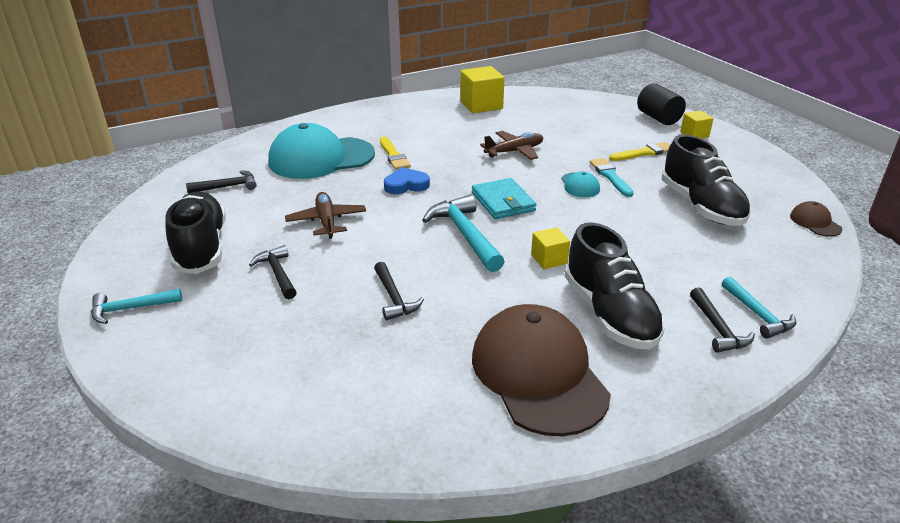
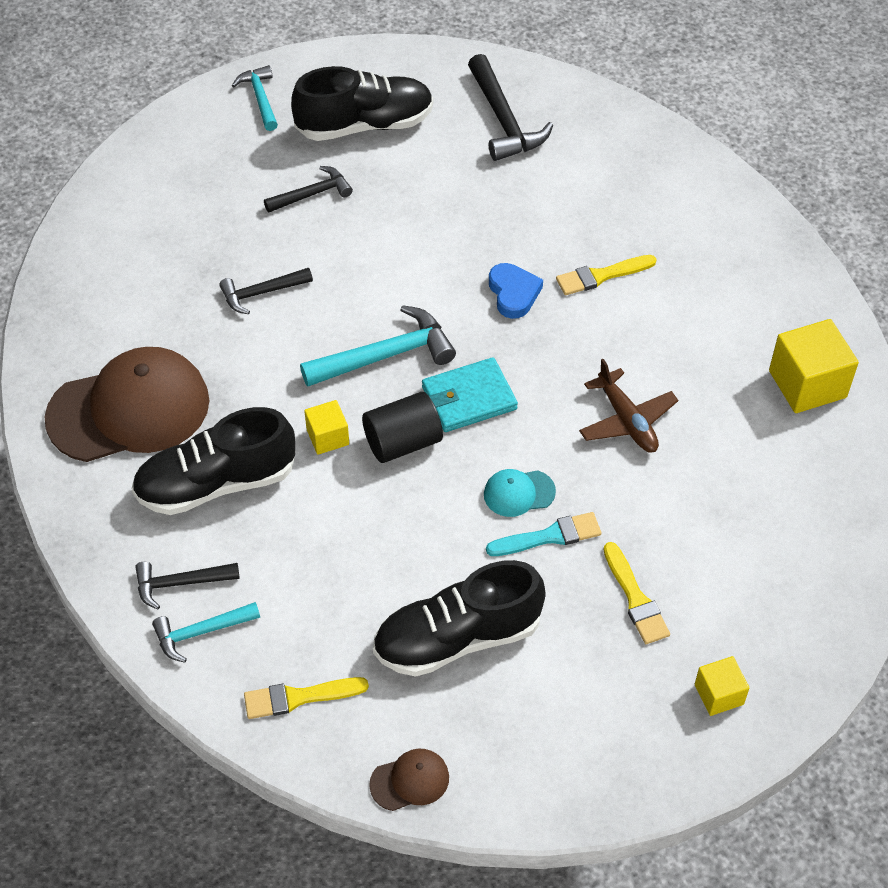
camera: 90 degrees right, 20 degrees up
black hammer [186,170,257,194] -> black hammer [468,54,553,161], size x1.62
turquoise cap [268,123,375,179] -> none
brown plane [285,192,366,239] -> none
black cylinder [637,83,686,125] -> black cylinder moved to [362,392,443,463]
none -> yellow brush [244,677,369,719]

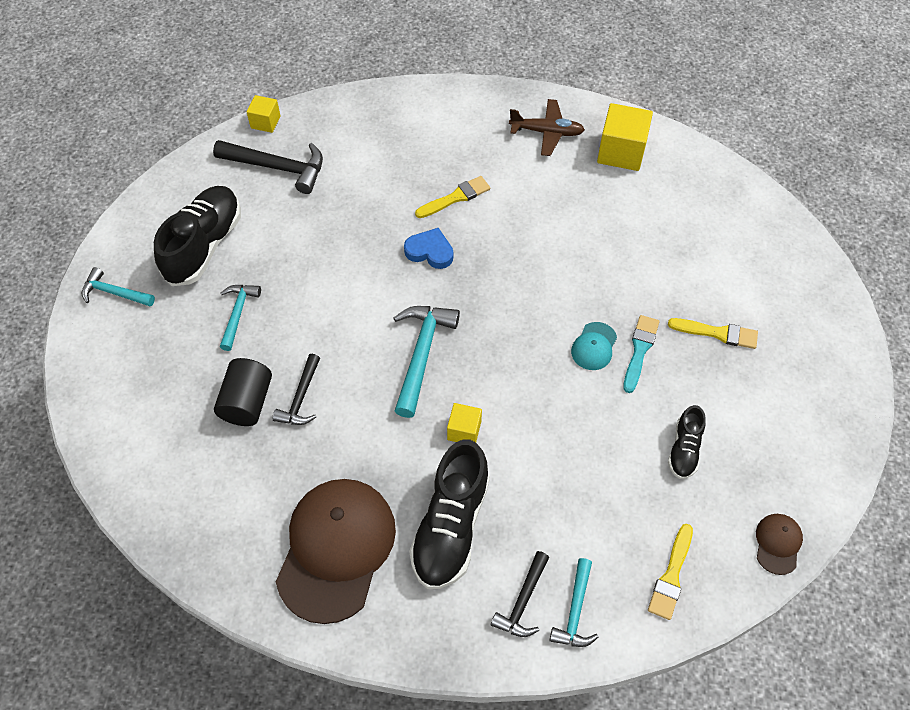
camera: 55 degrees left, 5 degrees up
black hammer [264,166,353,212] -> turquoise hammer [220,285,261,351]
black cylinder [362,392,443,463] -> black cylinder moved to [214,358,272,426]
black shoe [373,560,546,677] -> black shoe [668,405,706,479], size x0.53
turquoise wallet [422,357,518,432] -> none
yellow brush [556,255,657,295] -> yellow brush turned 135 degrees counterclockwise [415,176,490,218]
brown plane [579,359,678,452] -> brown plane moved to [509,99,585,156]
yellow cube [695,656,749,716] -> yellow cube moved to [247,95,281,133]

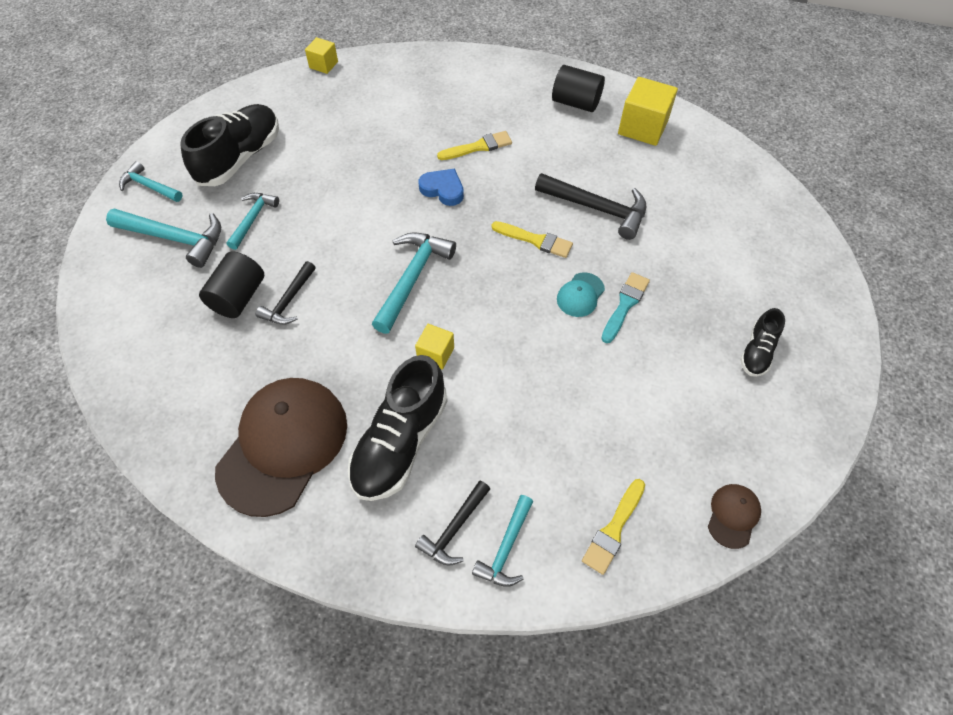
camera: 10 degrees right, 0 degrees up
black hammer [213,140,323,194] -> black hammer moved to [535,173,646,240]
brown plane [509,99,585,156] -> black cylinder [552,65,605,112]
yellow brush [668,318,758,349] -> yellow brush moved to [492,221,573,258]
black shoe [668,405,706,479] -> black shoe moved to [740,308,785,377]
none -> turquoise hammer [106,209,221,268]

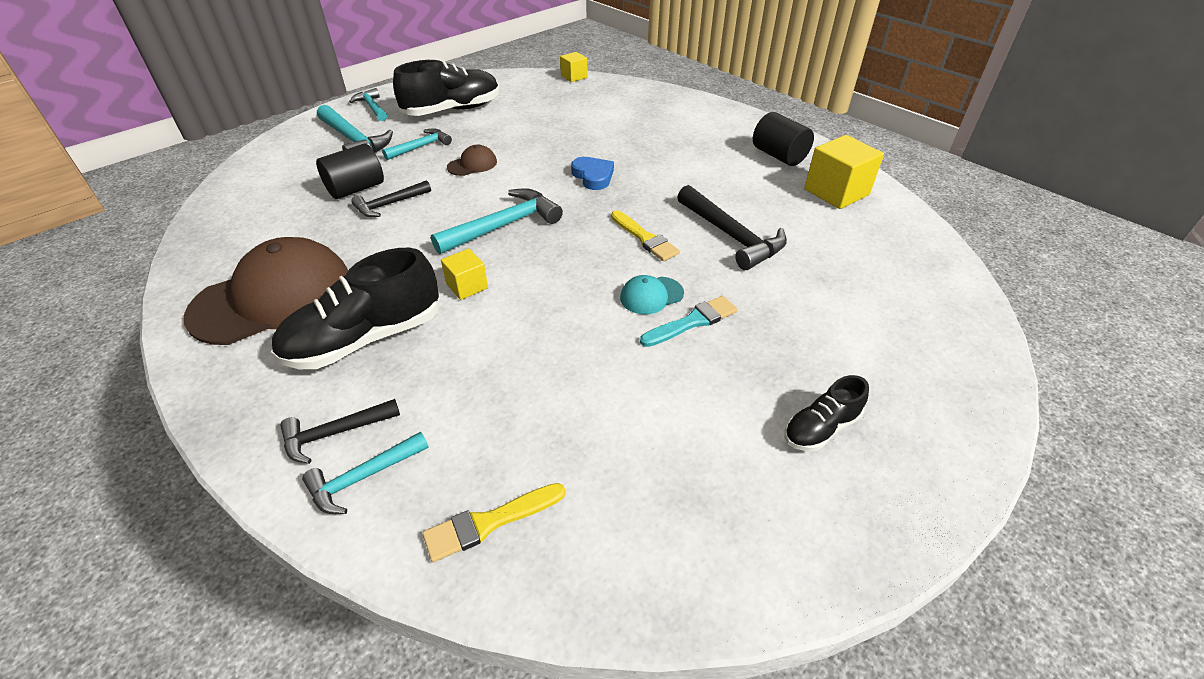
camera: 30 degrees right, 15 degrees down
yellow brush [437,131,512,160] -> none
brown cap [708,484,761,549] -> brown cap moved to [447,145,497,176]

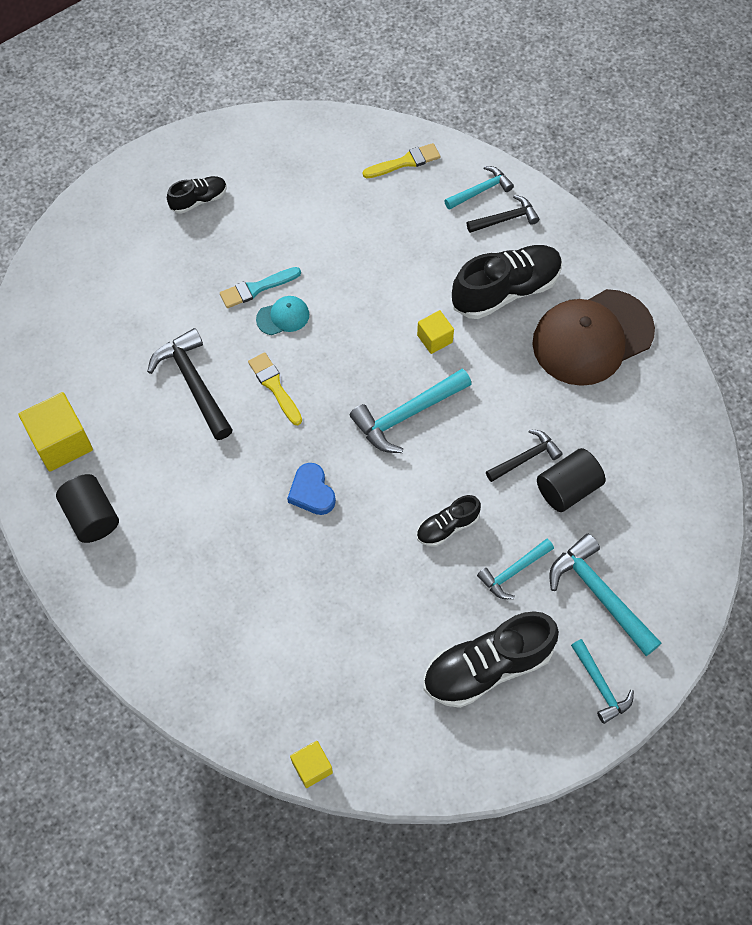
camera: 175 degrees left, 20 degrees up
brown cap [447,145,497,176] -> black shoe [416,495,481,547]

